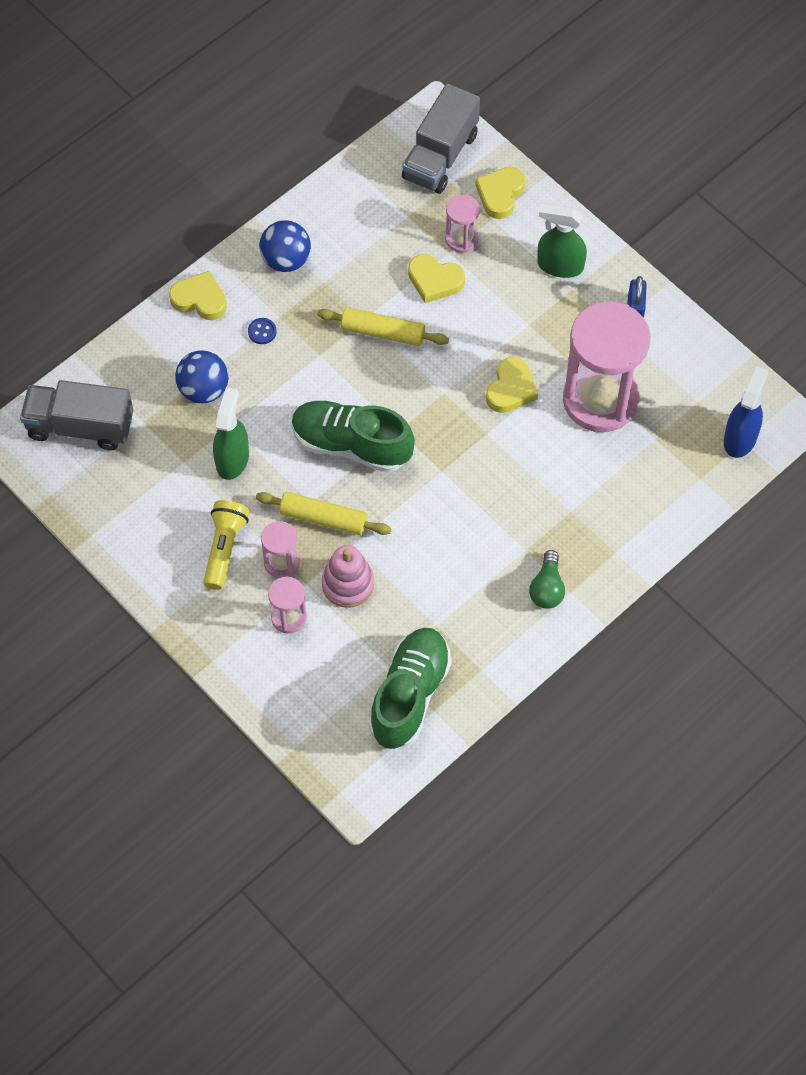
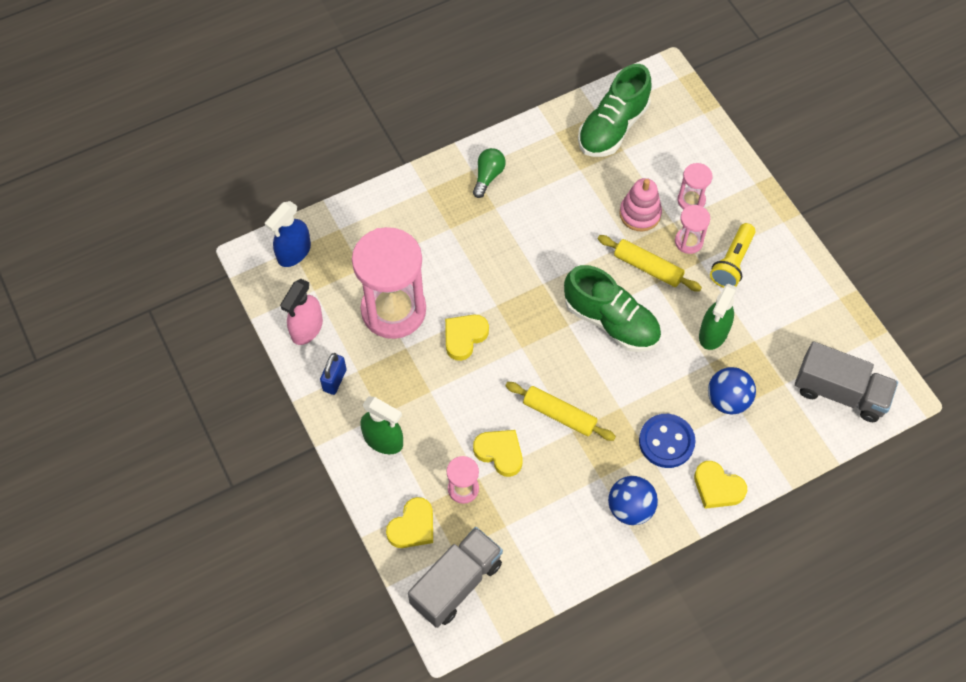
camera: 165 degrees left, 0 degrees up
blue button [248,318,277,344] -> blue button [639,414,695,468], size x2.13
none -> pink spray bottle [280,279,323,345]

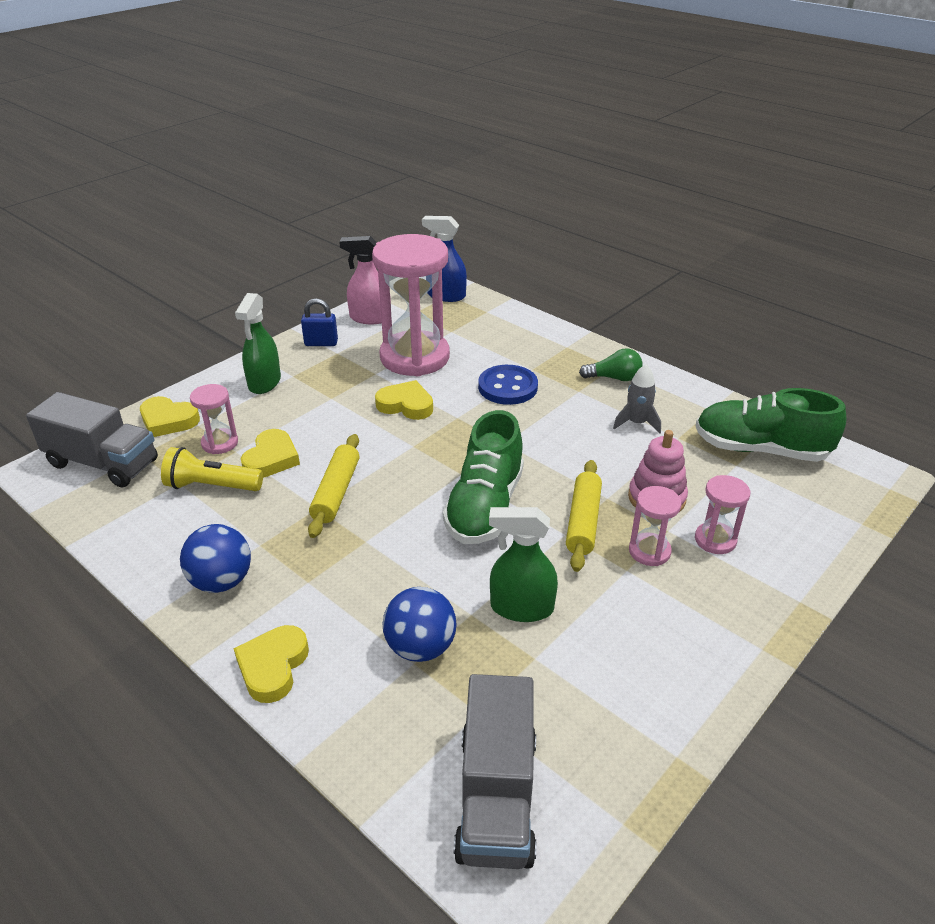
camera: 70 degrees right, 25 degrees down
blue button [639,414,695,468] -> blue button moved to [478,365,538,405]
yellow flashlight [710,223,756,288] -> yellow flashlight moved to [161,447,263,491]
none -> grey rocket [613,364,661,434]

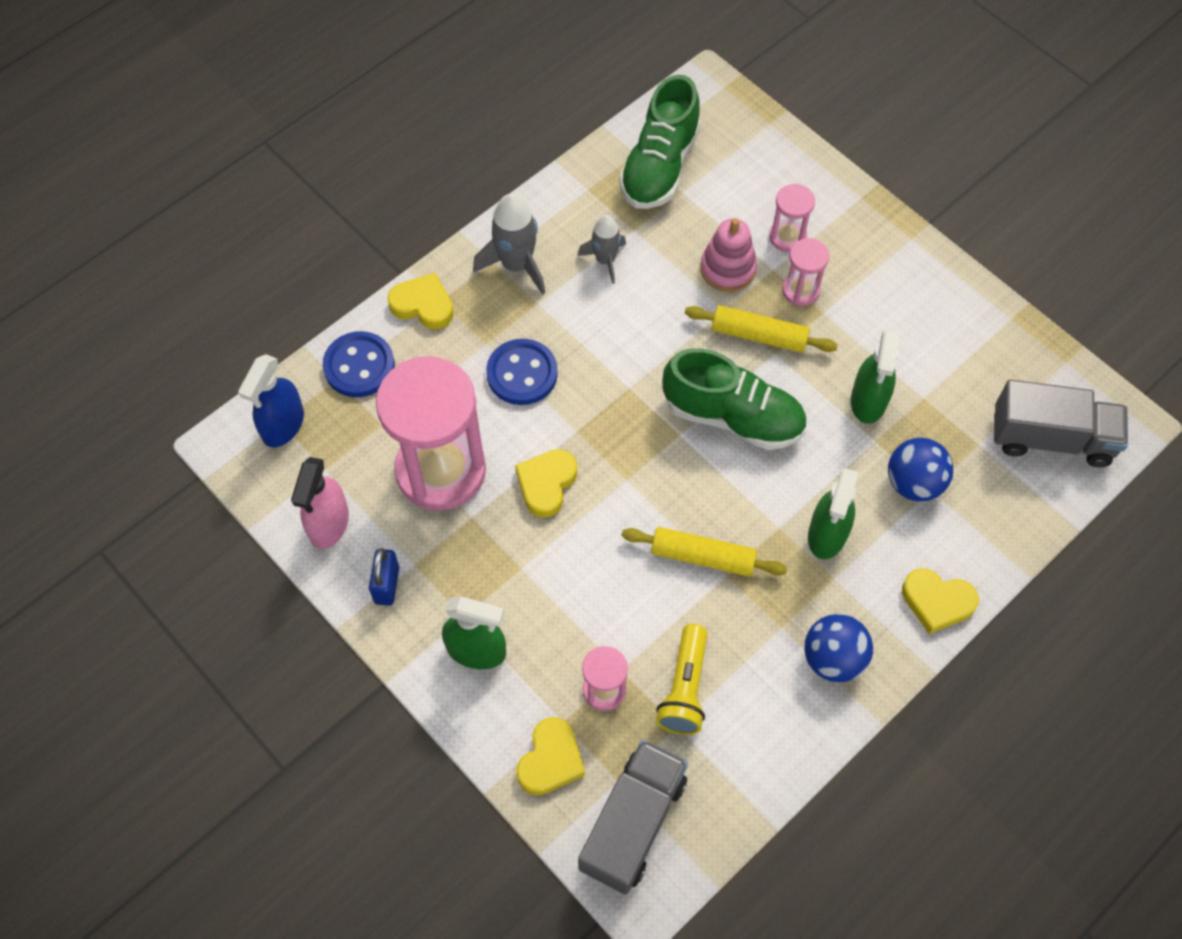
camera: 85 degrees left, 25 degrees up
yellow heart [241,429,300,478] -> yellow heart moved to [387,273,454,329]
green light bulb [579,348,642,381] -> grey rocket [473,193,546,295]
none -> blue button [323,331,395,397]
none -> green spray bottle [808,468,858,559]

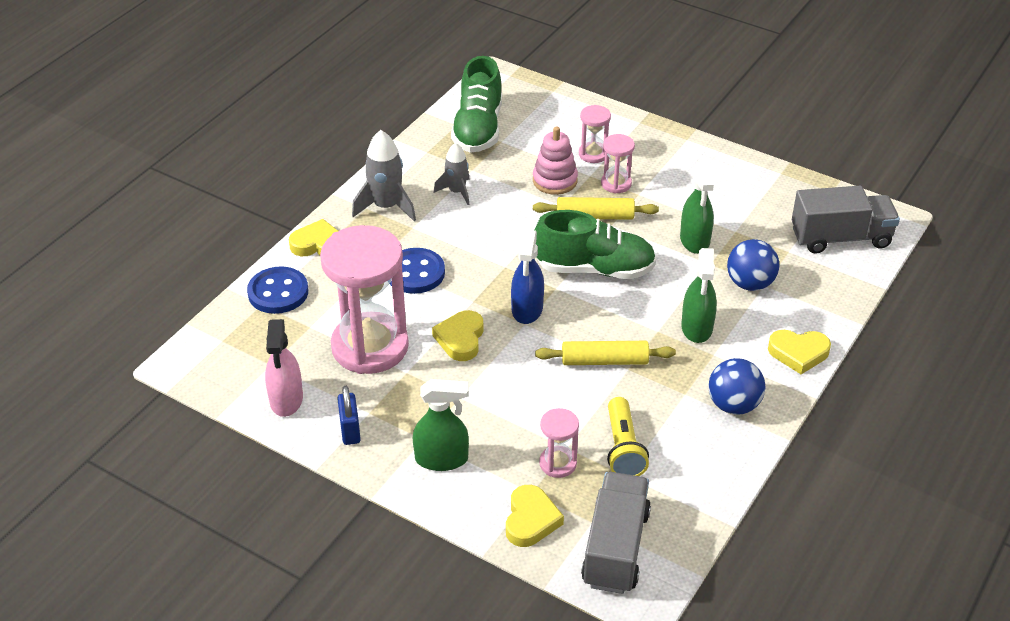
camera: 15 degrees left, 20 degrees down
blue spray bottle [238,354,304,447] -> blue spray bottle moved to [511,230,544,324]

